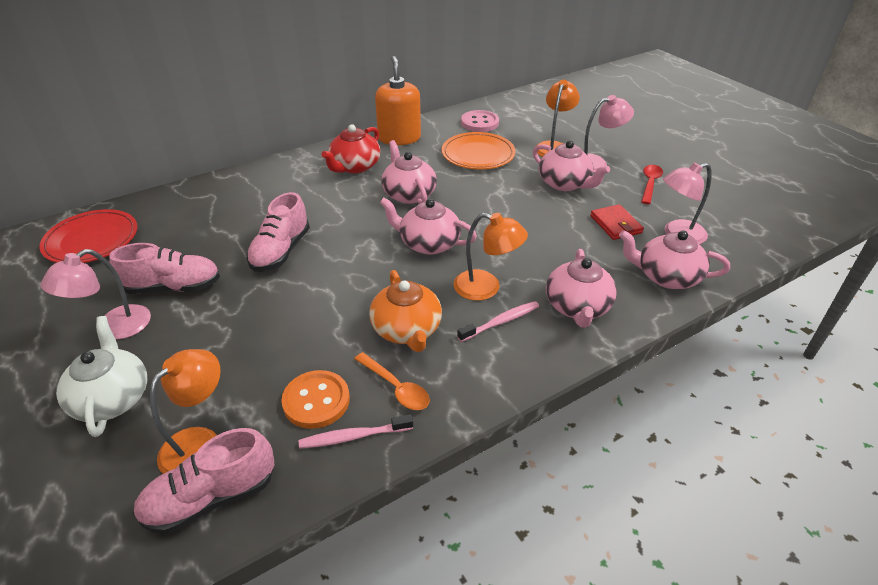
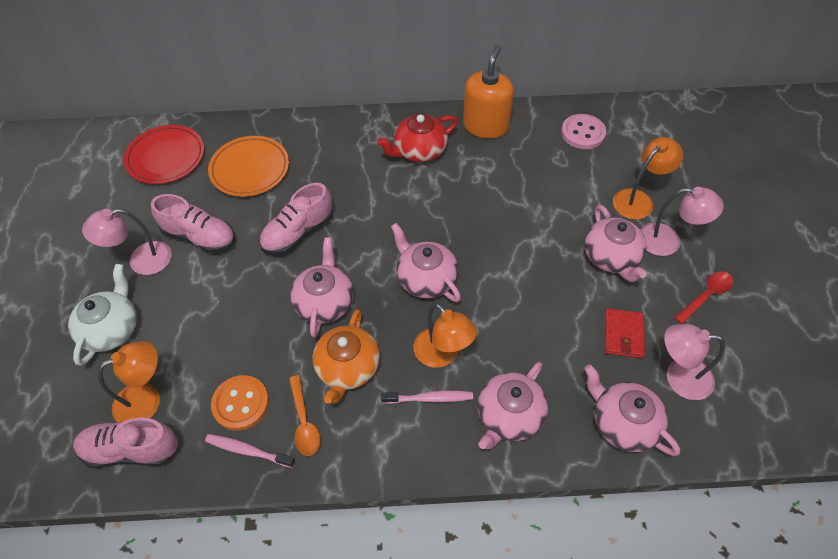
camera: 30 degrees right, 15 degrees up
pink teapot [381,140,437,204] -> pink teapot moved to [290,237,354,337]
orange plate [442,132,516,170] -> orange plate moved to [208,136,289,197]

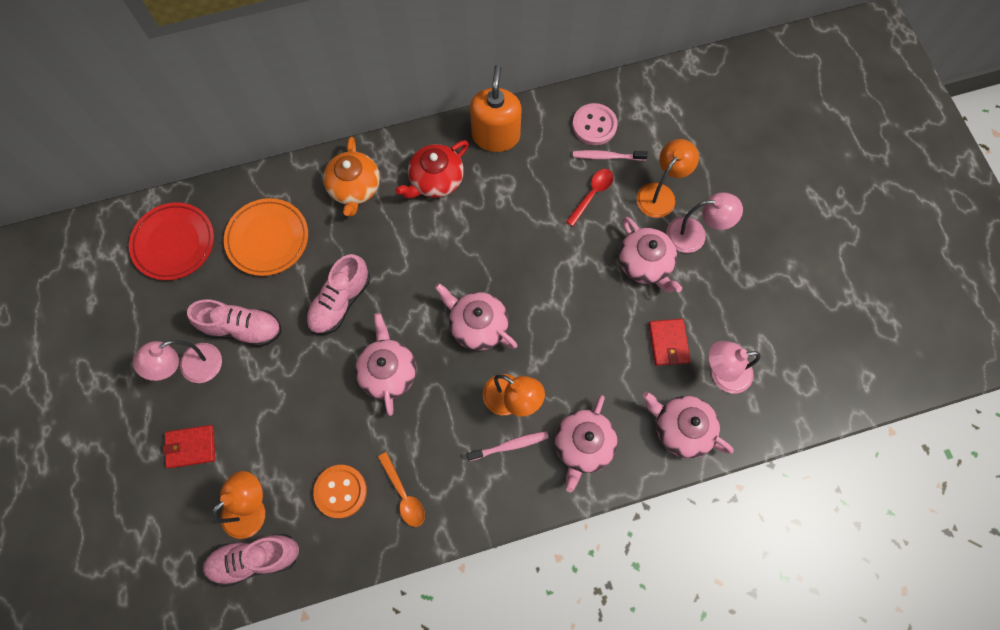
camera: 15 degrees left, 15 degrees up
white teapot [68,264,137,366] -> red wallet [163,425,215,468]
pink toothbrush [205,434,295,468] -> pink toothbrush moved to [573,150,648,161]
orange teapot [313,309,380,404] -> orange teapot moved to [323,137,380,216]
red spoon [674,271,733,324] -> red spoon moved to [566,169,614,226]

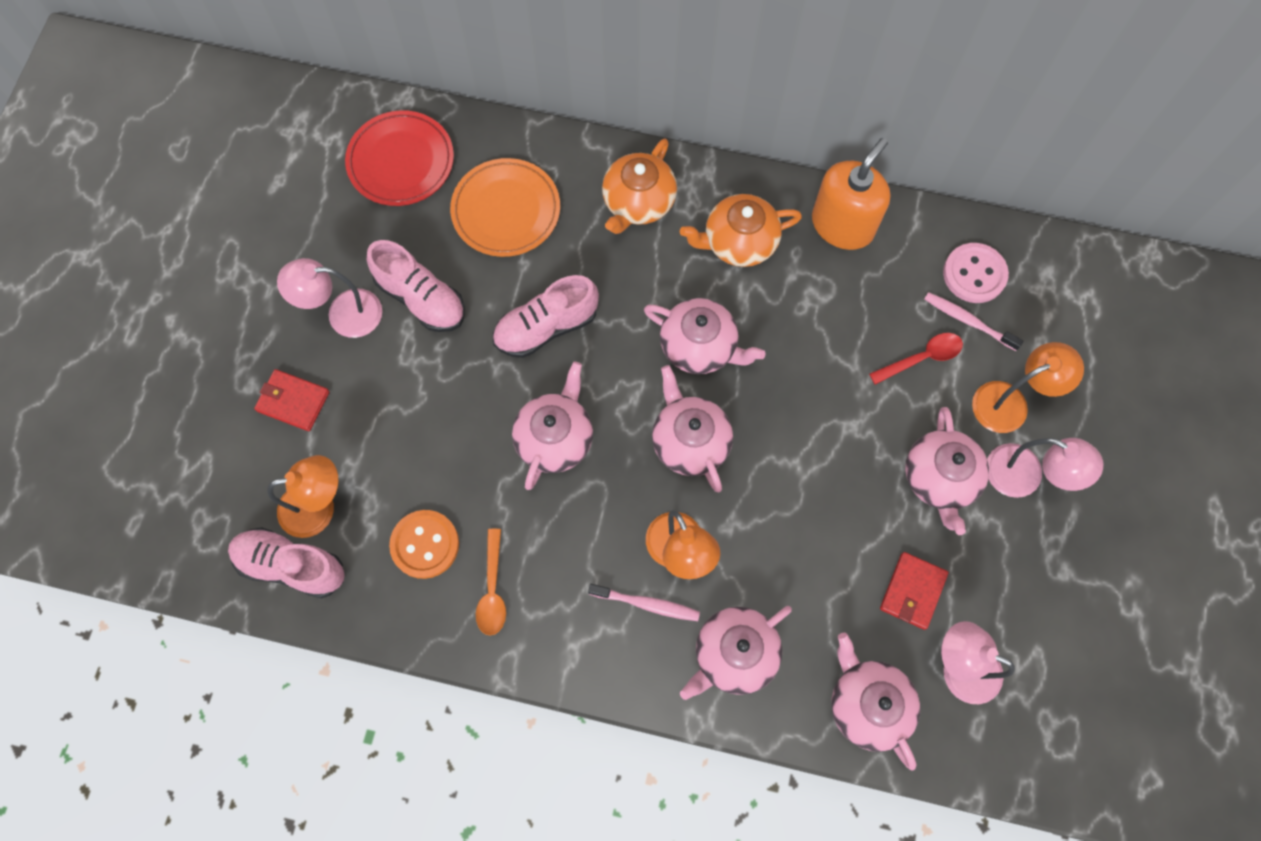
camera: 30 degrees right, 0 degrees up
red teapot [395,140,469,199] -> orange teapot [680,194,802,267]
none -> pink teapot [644,298,765,374]

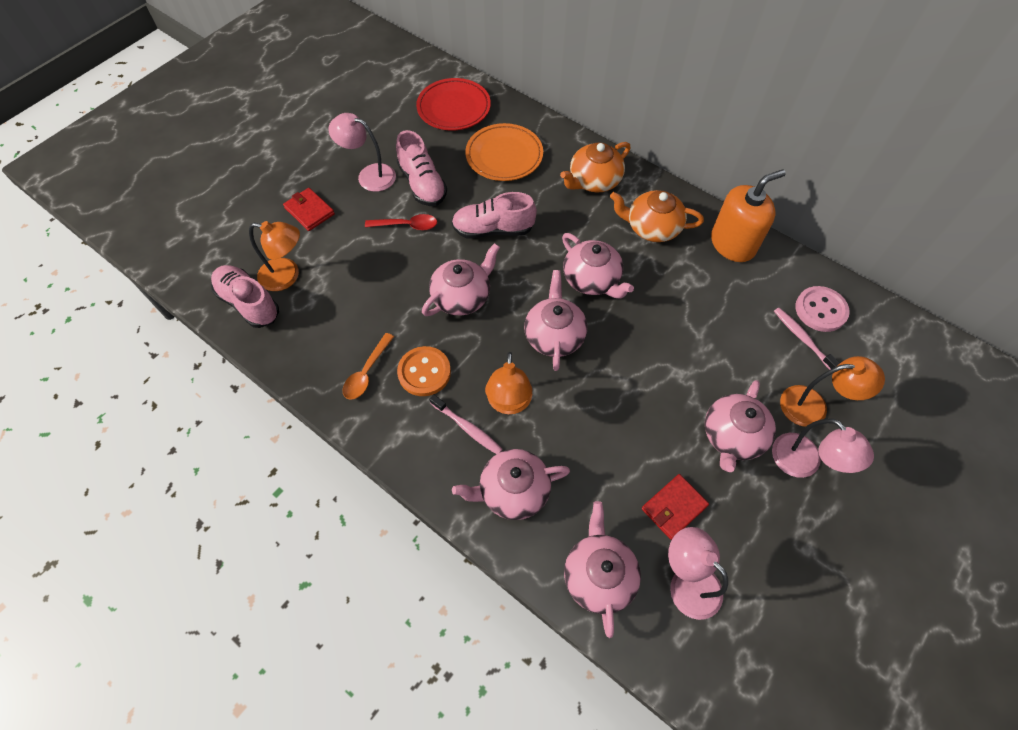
camera: 25 degrees right, 10 degrees down
orange button [389,510,459,579] -> orange button moved to [397,346,451,396]
red spoon [869,333,963,385] -> red spoon moved to [365,214,437,230]

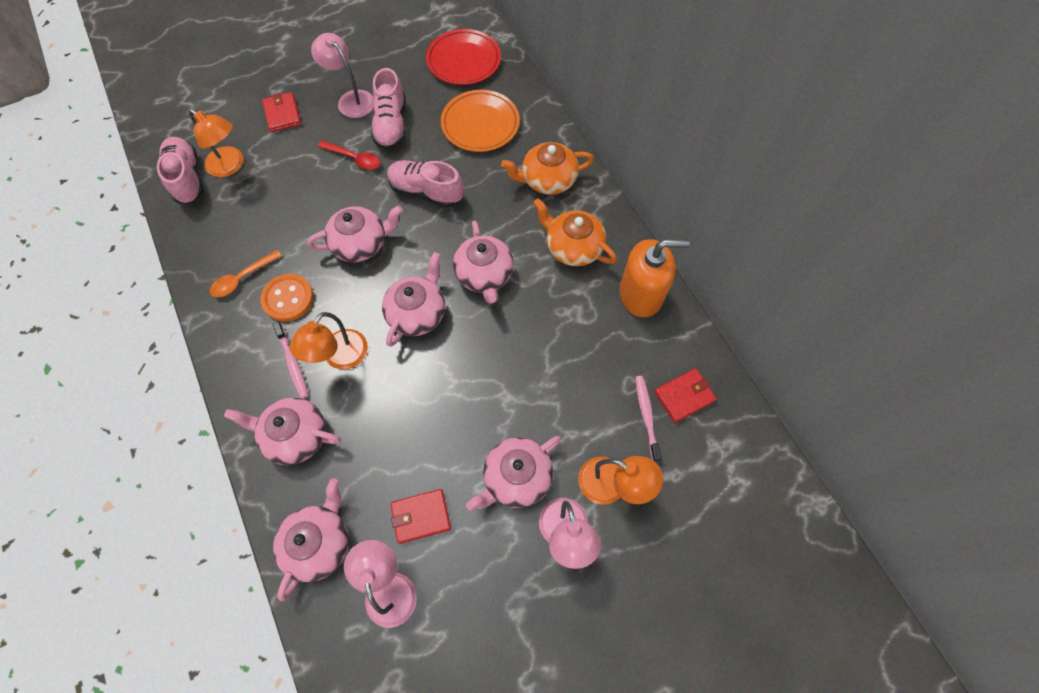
camera: 25 degrees right, 5 degrees up
pink button [795,286,850,332] -> red wallet [654,368,717,423]

